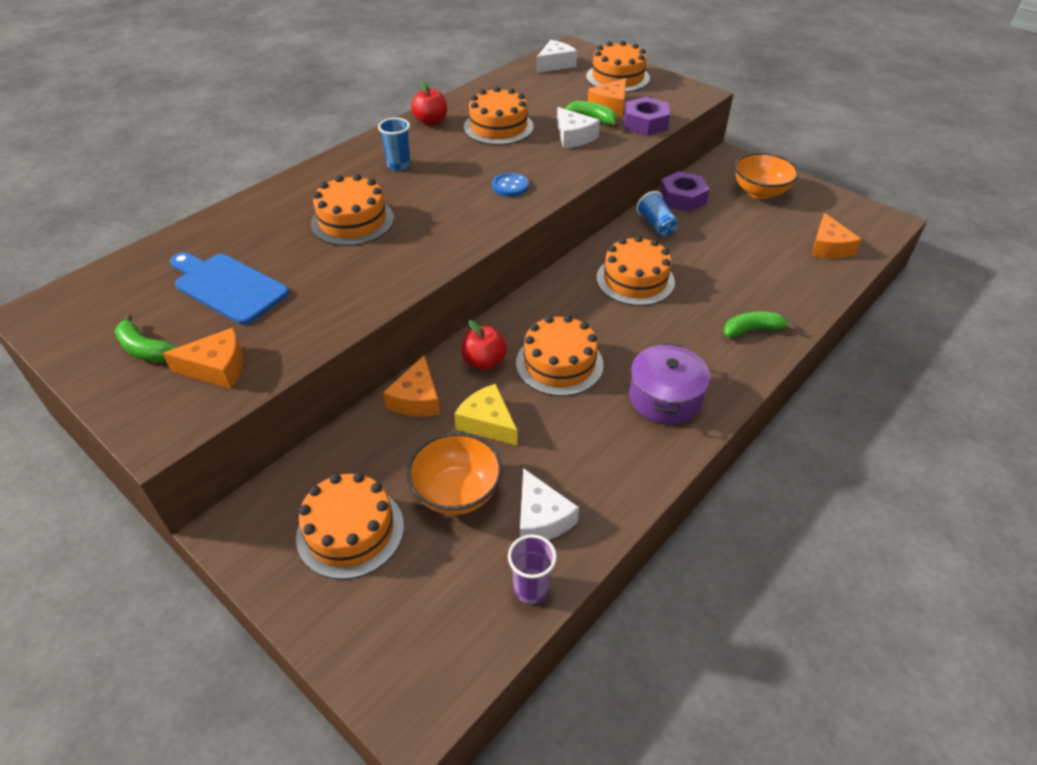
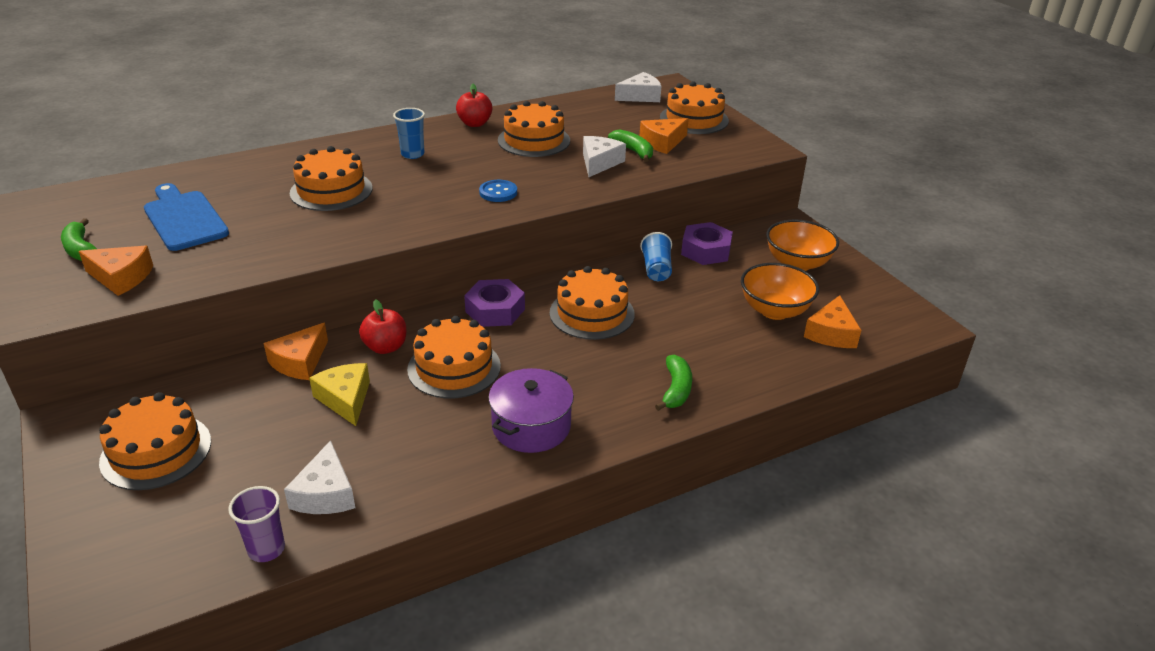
camera: 20 degrees right, 10 degrees down
orange bowl [407,432,502,515] -> orange bowl moved to [741,263,819,320]
white cheese [557,107,600,148] -> white cheese turned 150 degrees counterclockwise [583,136,626,177]
purple nut [624,97,670,136] -> purple nut moved to [464,279,525,327]
green banana [723,311,796,338] -> green banana turned 90 degrees clockwise [655,355,692,411]

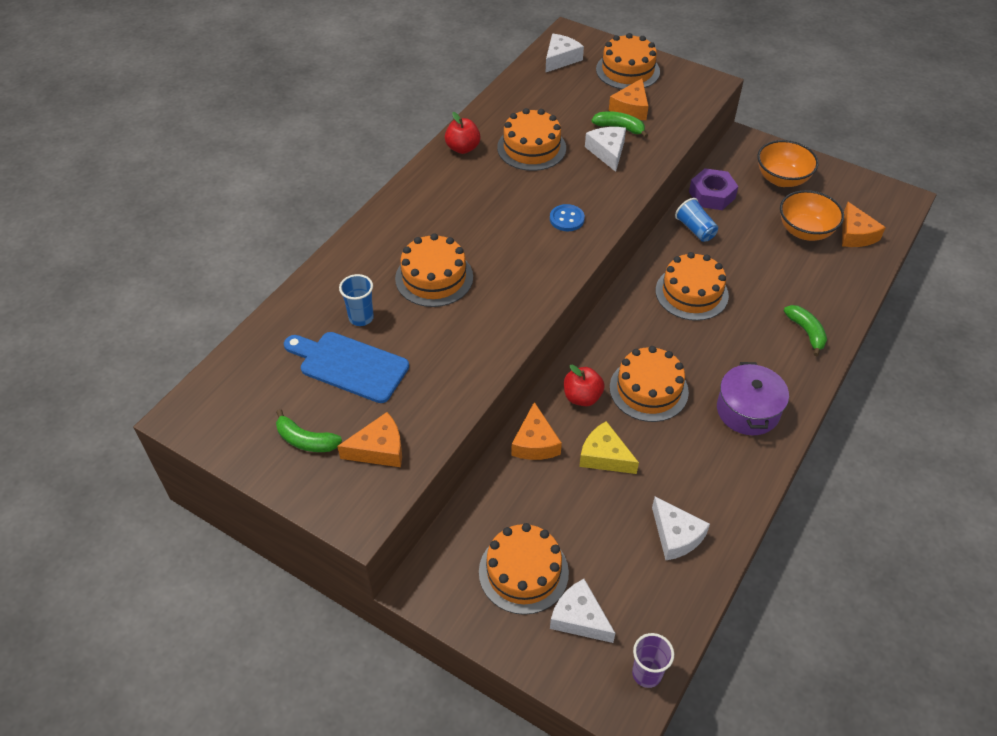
camera: 30 degrees left, 15 degrees up
purple cup [228,486,285,562] -> purple cup moved to [632,633,674,688]
blue cup [393,108,425,159] -> blue cup moved to [339,274,374,326]
purple nut [464,279,525,327] -> none
none -> white cheese [550,579,616,643]

